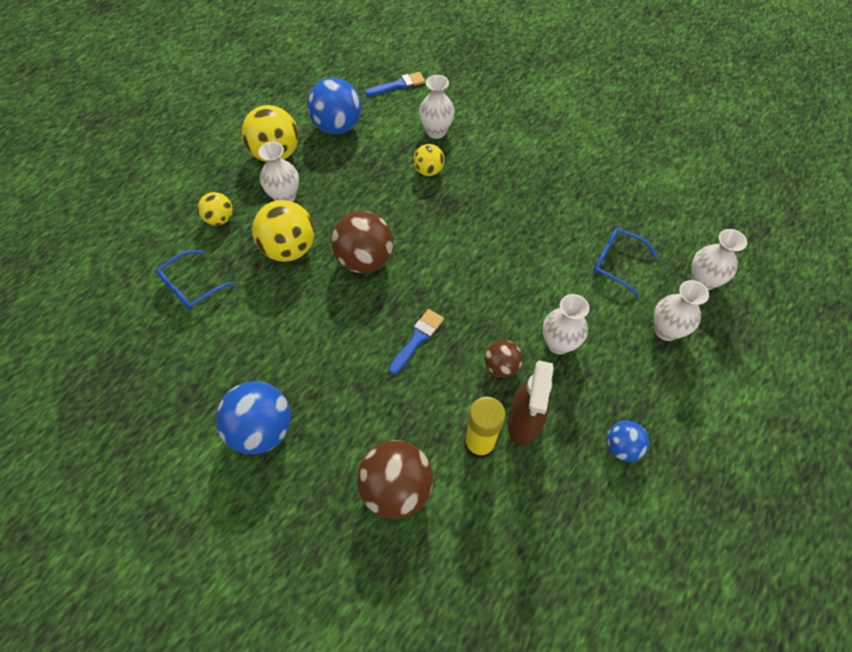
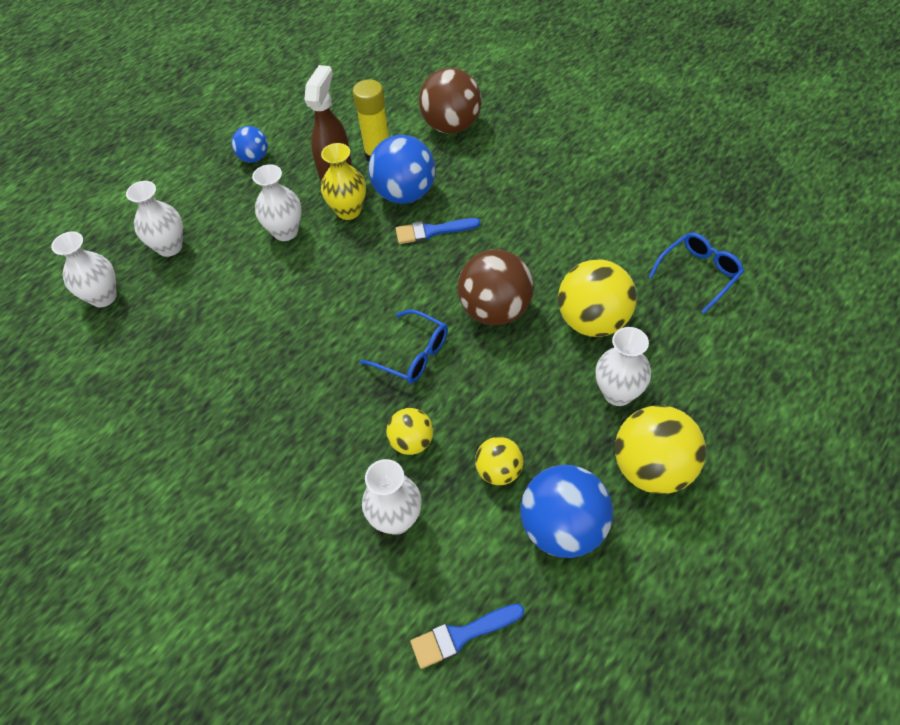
camera: 175 degrees left, 5 degrees down
yellow ball [198,192,233,225] -> yellow ball moved to [475,437,523,485]
blue ball [216,381,291,454] -> blue ball moved to [368,135,436,204]
blue brush [389,309,444,375] -> blue brush turned 45 degrees clockwise [396,218,480,244]
brown ball [485,340,523,378] -> yellow vase [321,143,366,220]
blue glasses [593,228,658,296] -> blue glasses moved to [360,310,448,383]

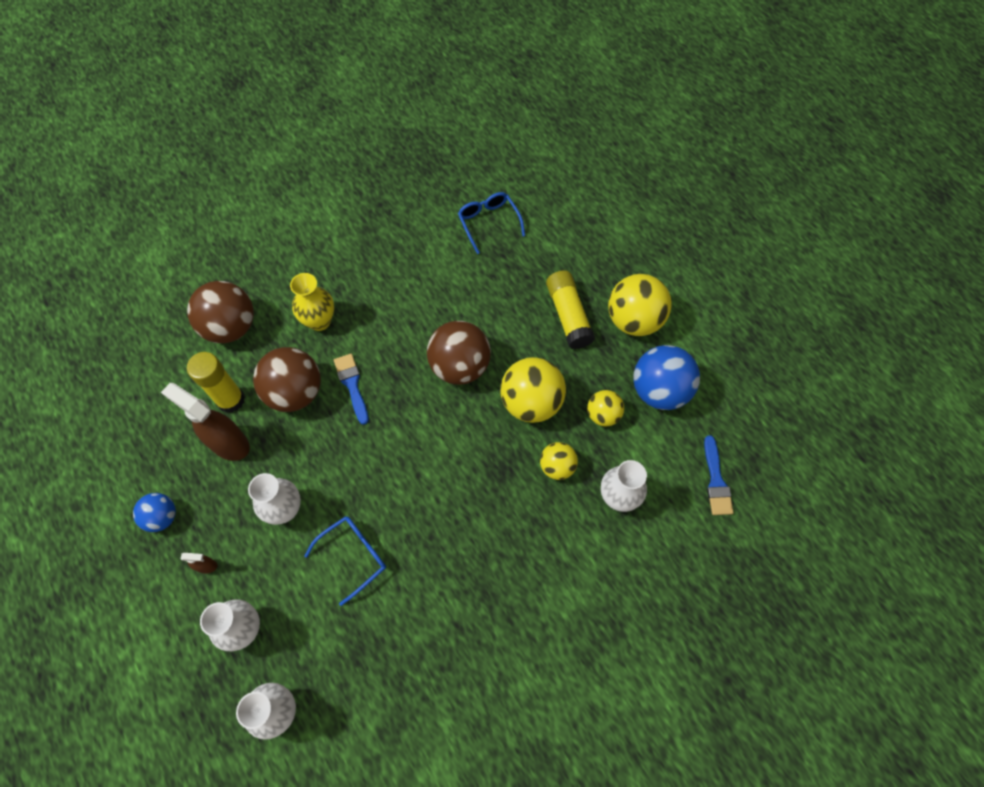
camera: 75 degrees left, 10 degrees up
yellow vase [321,143,366,220] -> yellow vase moved to [290,273,334,331]
blue glasses [360,310,448,383] -> blue glasses moved to [305,516,386,606]
blue ball [368,135,436,204] -> brown ball [253,347,321,412]
blue brush [396,218,480,244] -> blue brush turned 150 degrees clockwise [334,354,369,425]
yellow ball [558,260,637,337] -> yellow ball moved to [500,357,566,423]
white vase [596,327,651,406] -> yellow glue stick [546,270,595,349]
none -> brown spray bottle [181,553,217,574]

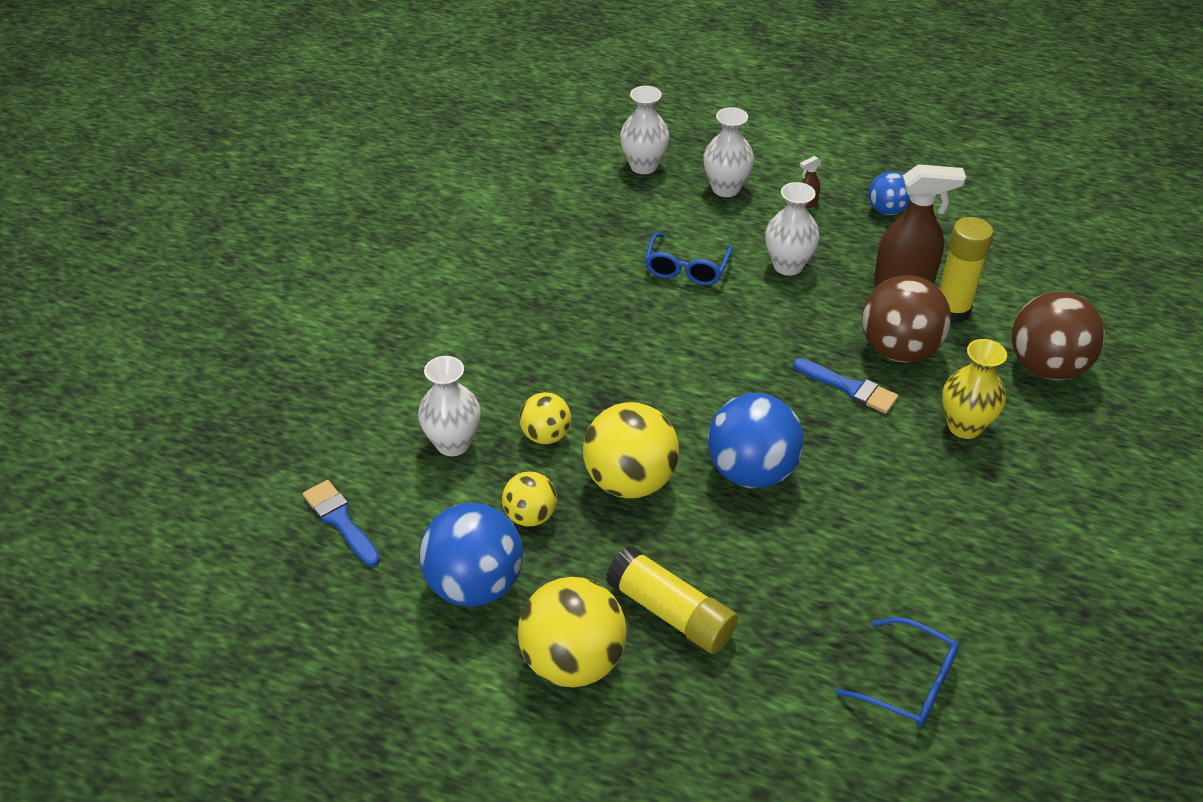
camera: 145 degrees right, 20 degrees down
brown ball [427,321,491,385] -> blue ball [708,393,804,488]

